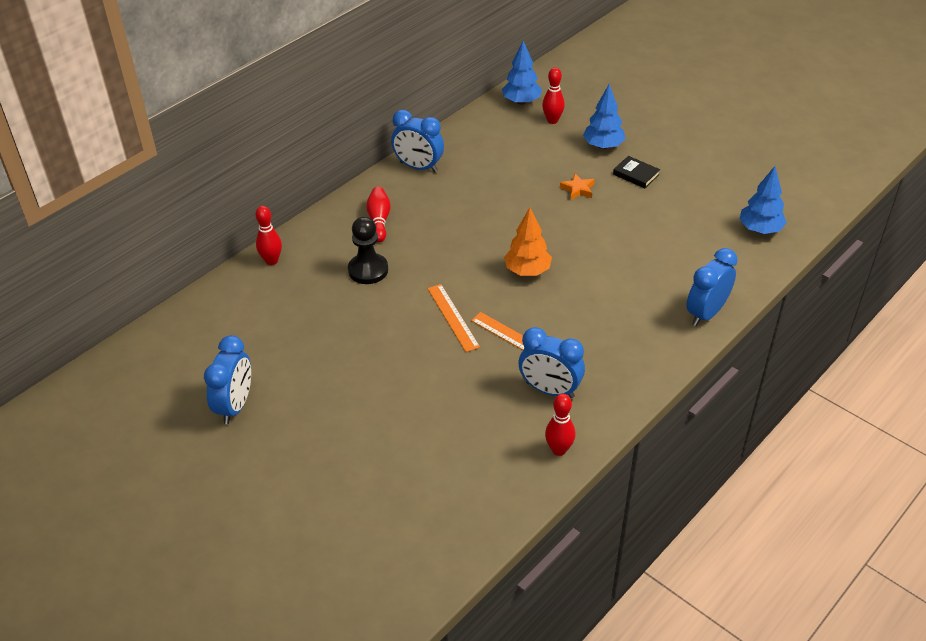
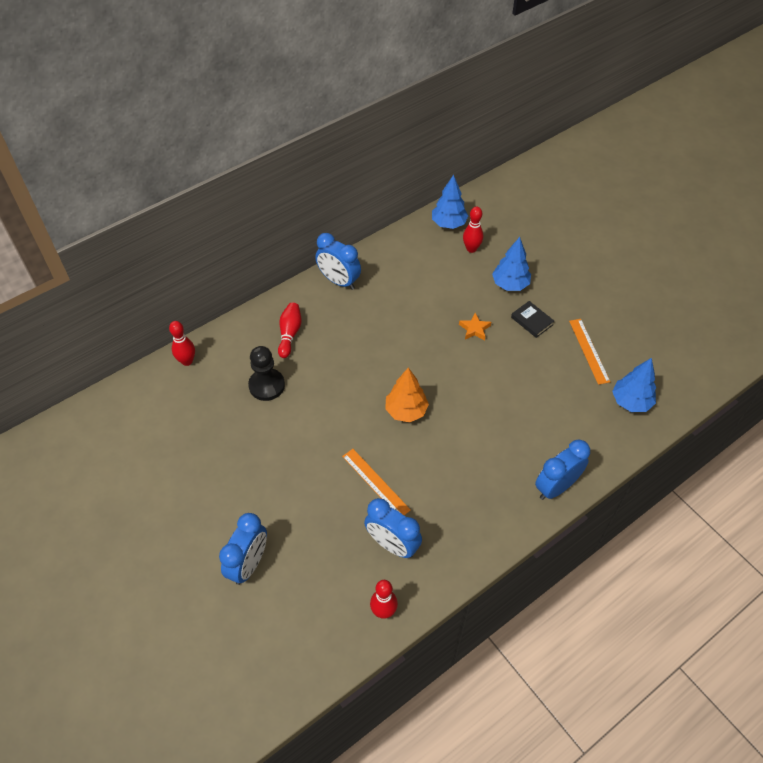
camera: 10 degrees right, 10 degrees up
blue clock [204,335,251,424] -> blue clock moved to [219,513,267,585]
orange ruler [427,284,480,352] -> orange ruler moved to [569,319,610,385]

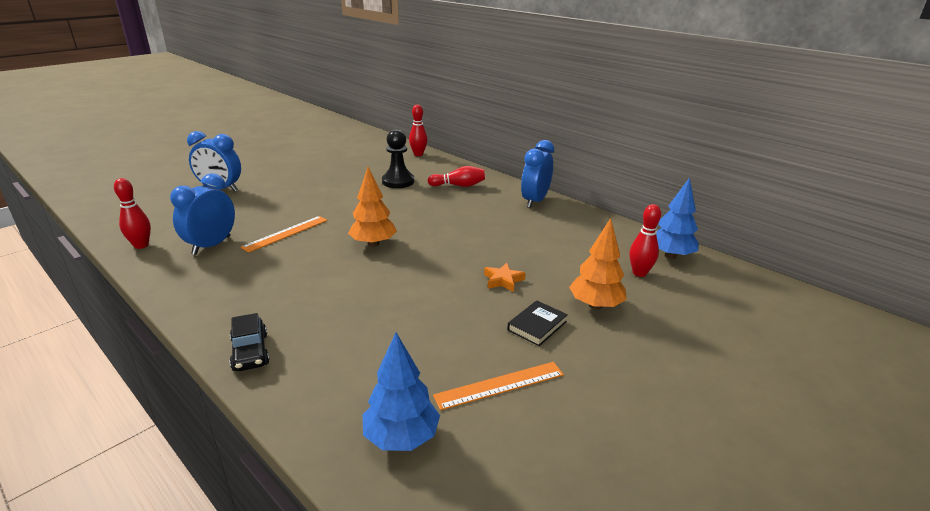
camera: 80 degrees right, 25 degrees down
blue tree [492,237,531,291] -> orange tree [569,218,627,309]
blue clock [535,440,590,500] -> black car [230,313,269,371]

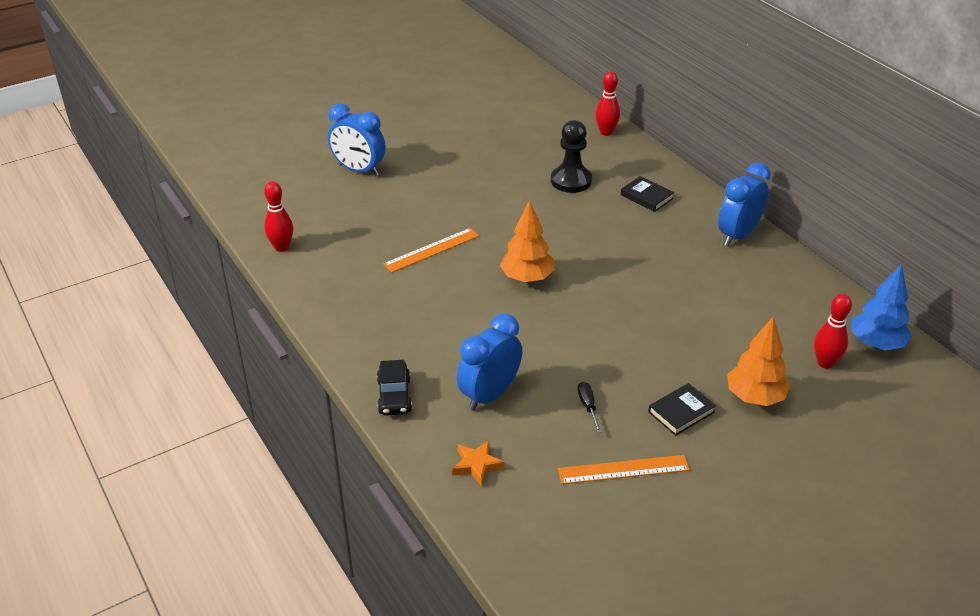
camera: 15 degrees right, 10 degrees up
blue clock [170,173,235,255] -> blue clock moved to [457,313,522,411]
blue tree [363,332,440,451] -> none
red bowling pin [428,166,485,187] -> black book [621,176,674,212]
orange star [484,263,526,292] -> orange star moved to [452,441,504,487]
none -> black screwdriver [578,382,602,433]

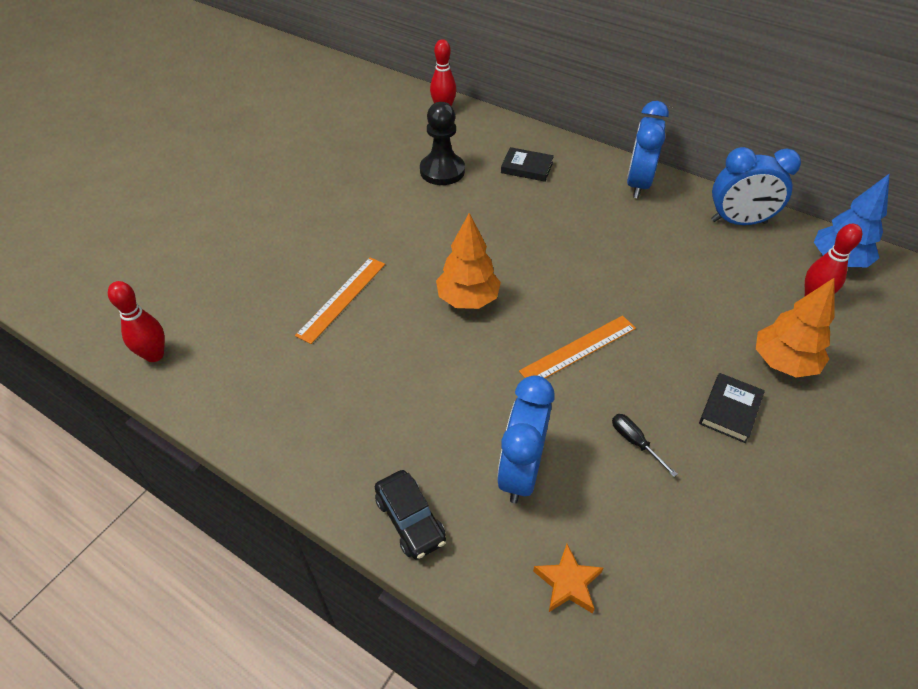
camera: 25 degrees left, 10 degrees up
blue clock [328,103,385,176] -> blue clock moved to [711,147,801,225]
orange ruler [558,455,690,484] -> orange ruler moved to [519,316,636,378]

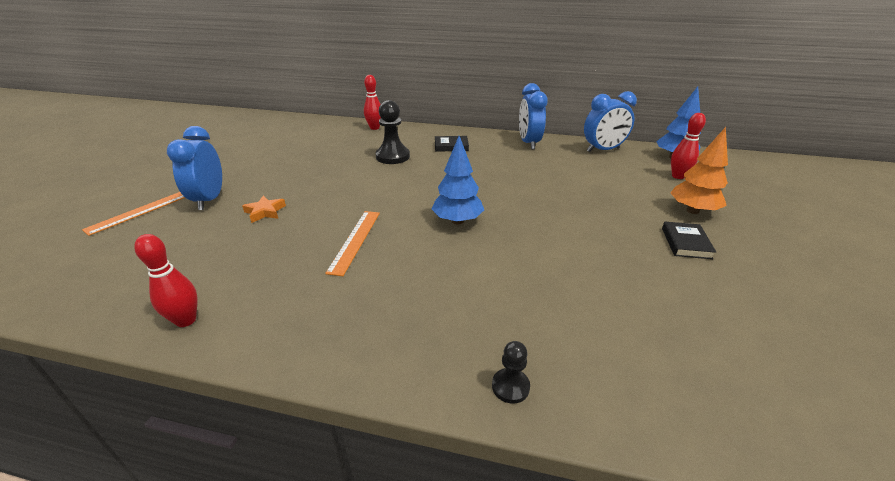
camera: 20 degrees left, 15 degrees down
black car [375,470,446,560] -> black pawn [492,341,530,404]
orange tree [436,213,501,309] -> blue tree [431,136,484,225]
blue clock [497,375,555,503] -> blue clock moved to [167,126,222,210]
orange ruler [519,316,636,378] -> orange ruler moved to [82,192,185,236]
orange star [533,544,603,613] -> orange star moved to [242,196,286,223]
black screwdriver [612,414,678,477] -> none

